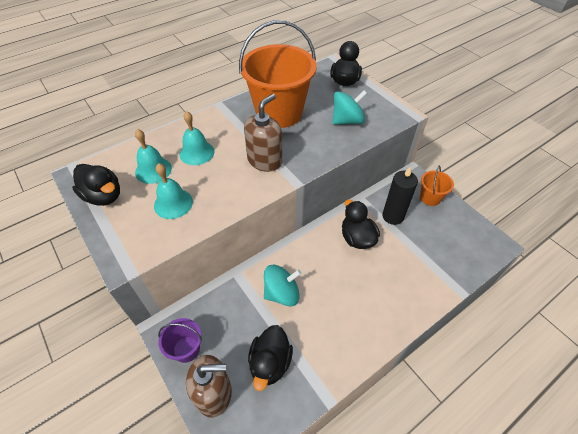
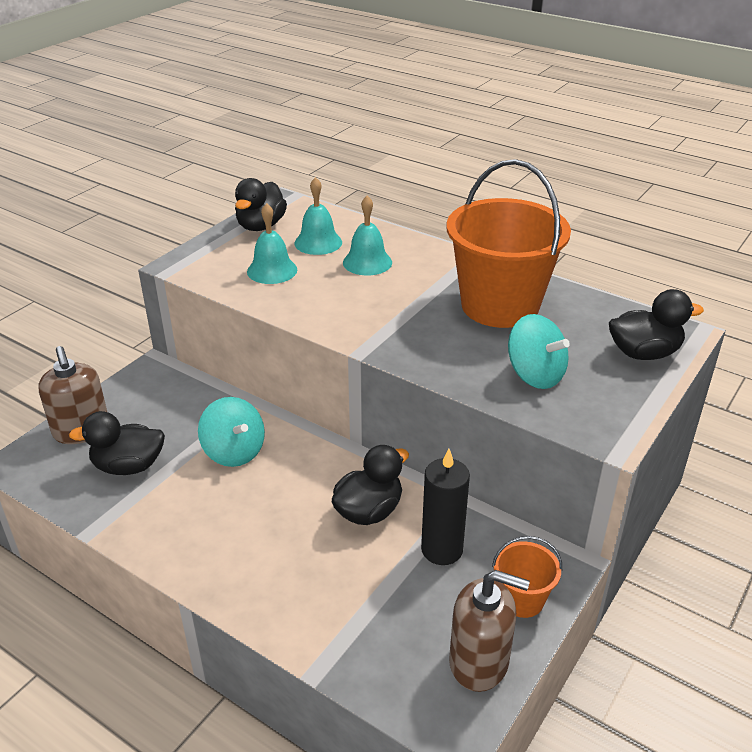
camera: 70 degrees right, 15 degrees down
purple bucket [158,318,202,363] -> none
brown soap dispenser [244,94,282,172] -> brown soap dispenser moved to [449,570,530,692]

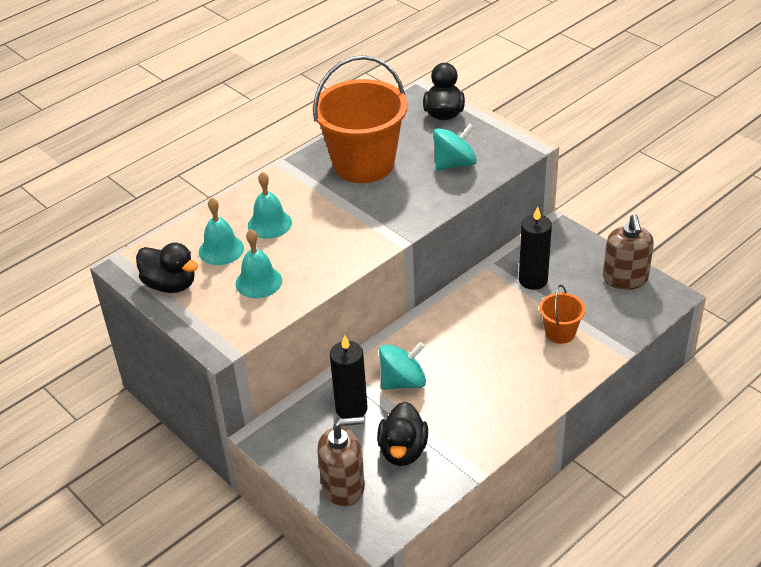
camera: 75 degrees left, 5 degrees up
black duck [332,445,409,525] -> none
brown soap dispenser [449,570,530,692] -> brown soap dispenser turned 150 degrees clockwise [603,214,654,290]
orange bucket [492,536,562,618] -> orange bucket moved to [539,285,585,344]
none -> black candle [330,335,368,419]

